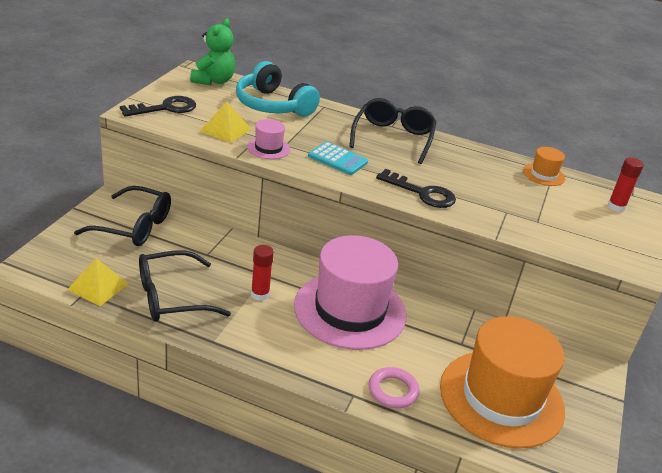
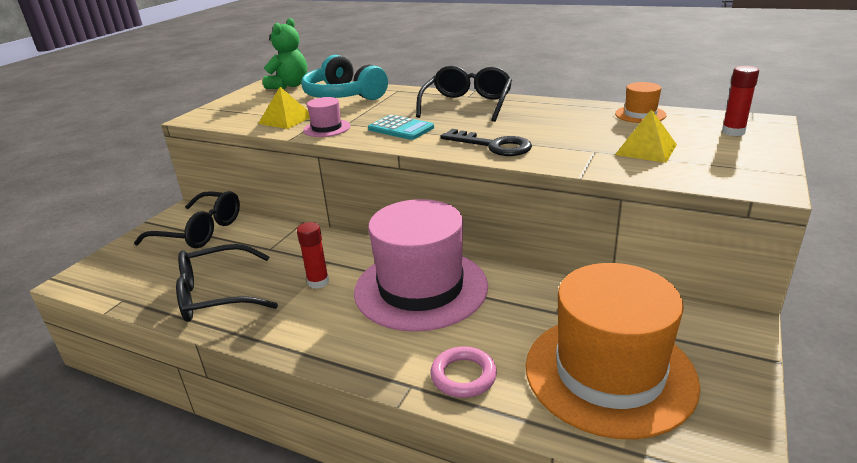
camera: 10 degrees right, 5 degrees down
yellow pyramid [67,258,129,306] -> yellow pyramid moved to [615,109,677,163]
black key [120,96,196,117] -> none

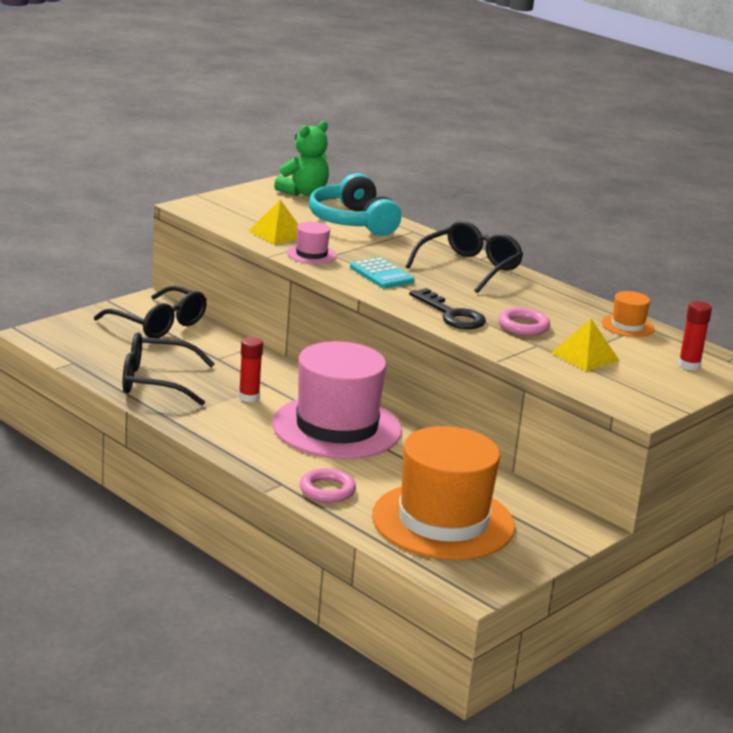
camera: 15 degrees right, 5 degrees down
none -> pink ring [498,308,550,336]

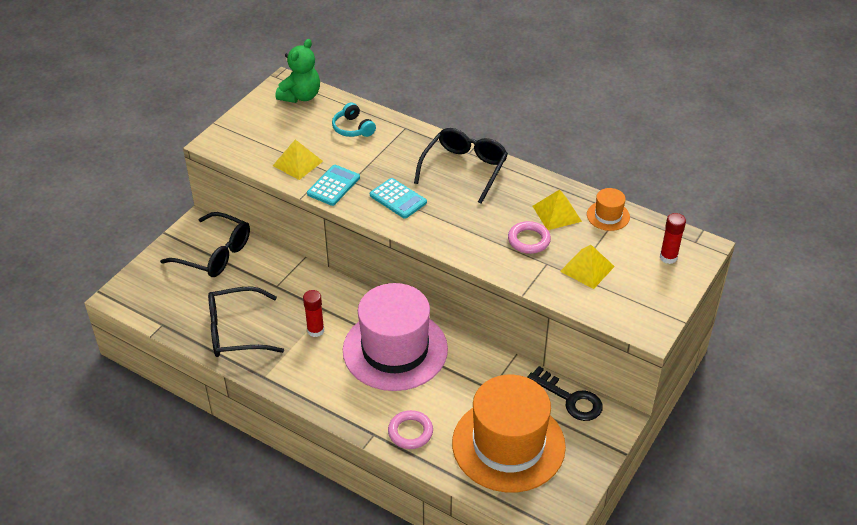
camera: 10 degrees left, 20 degrees up
pink hat [287,222,337,264] -> turquoise calculator [307,165,360,206]
turquoise headphones [309,173,401,236] -> turquoise headphones [332,102,376,137], size x0.54
black key [409,288,486,329] -> black key moved to [527,366,603,421]
none -> yellow pyramid [533,189,582,230]

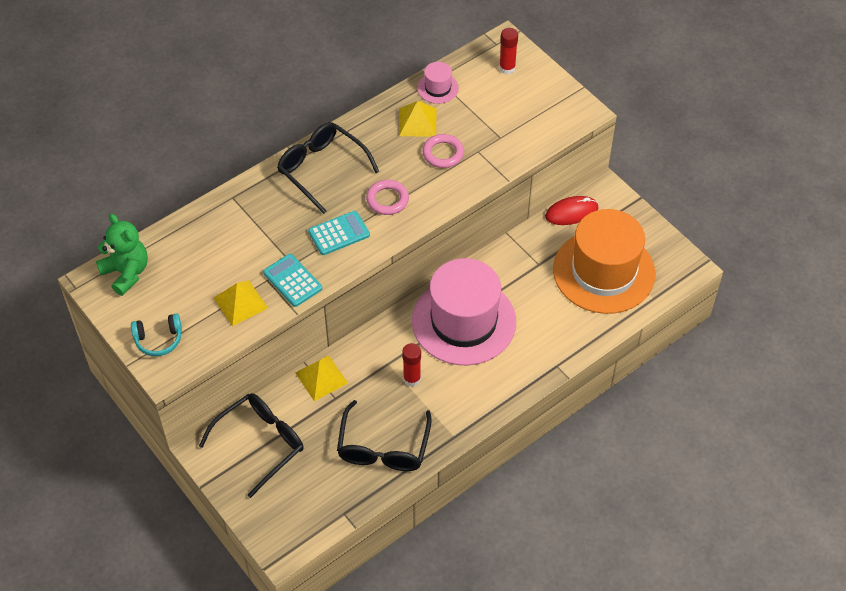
camera: 70 degrees left, 10 degrees up
turquoise headphones [332,102,376,137] -> turquoise headphones moved to [131,313,182,356]
pink ring [388,410,433,449] -> pink ring moved to [366,180,409,215]
black key [527,366,603,421] -> red mouse [545,196,599,225]
yellow pyramid [560,245,615,289] -> yellow pyramid moved to [295,355,348,401]
orange hat [587,188,630,231] -> pink hat [417,62,459,104]

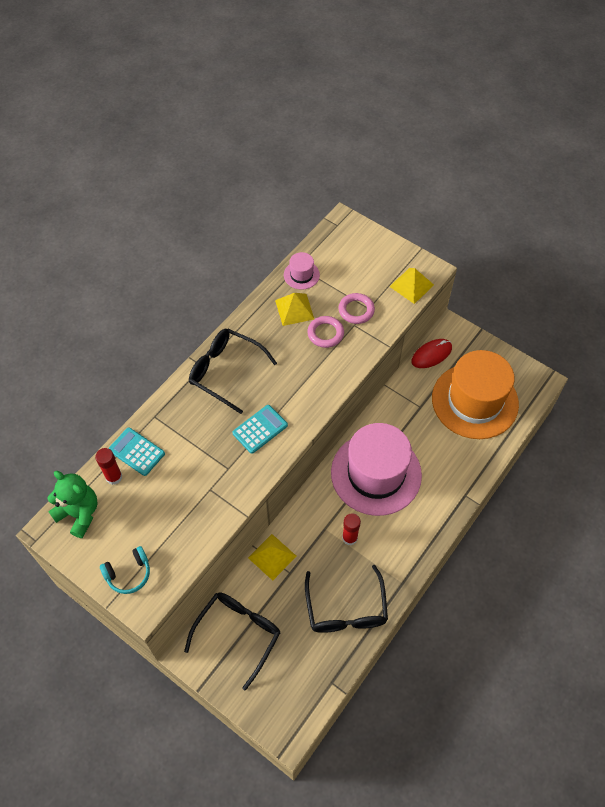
camera: 15 degrees left, 5 degrees up
yellow pyramid [214,280,268,326] -> yellow pyramid moved to [389,268,434,304]
turquoise calculator [263,254,322,307] -> turquoise calculator moved to [108,427,165,476]
pink ring [366,180,409,215] -> pink ring moved to [339,293,375,324]
red glue stick [499,28,518,75] -> red glue stick moved to [95,448,122,485]

